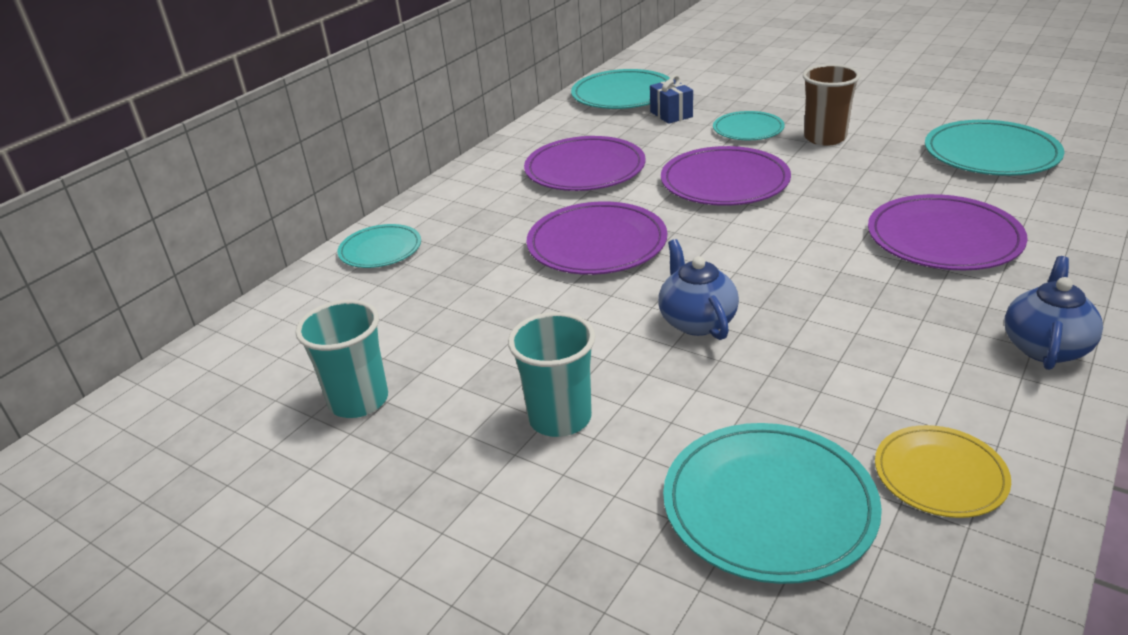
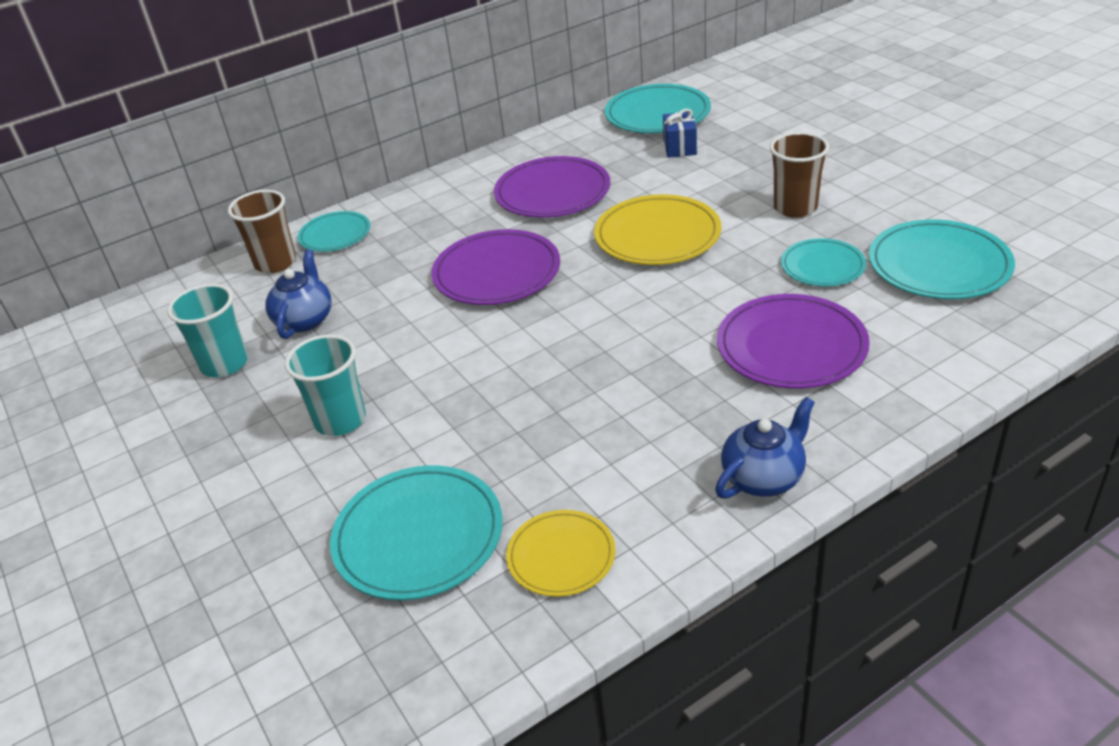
camera: 25 degrees right, 5 degrees up
blue teapot [658,239,739,340] -> blue teapot moved to [265,250,332,339]
purple plate [661,146,791,206] -> yellow plate [594,194,721,265]
turquoise plate [713,111,785,140] -> turquoise plate moved to [781,238,866,286]
none -> brown cup [228,189,296,273]

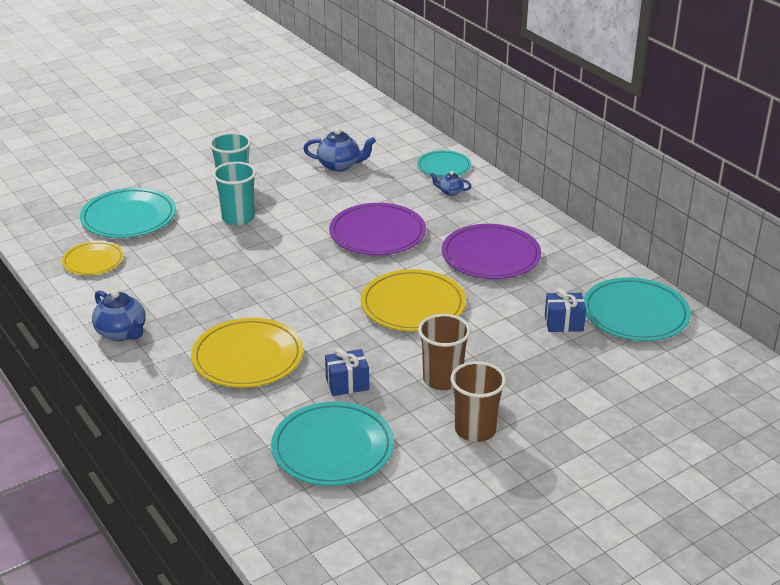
camera: 85 degrees right, 5 degrees down
turquoise cup [167,284,248,377] -> turquoise cup moved to [213,162,256,225]
brown cup [228,189,296,273] -> brown cup moved to [451,361,506,442]
purple plate [717,294,870,389] -> yellow plate [191,318,303,388]
turquoise plate [781,238,866,286] -> blue gift [325,348,369,396]
none -> blue teapot [431,171,471,196]

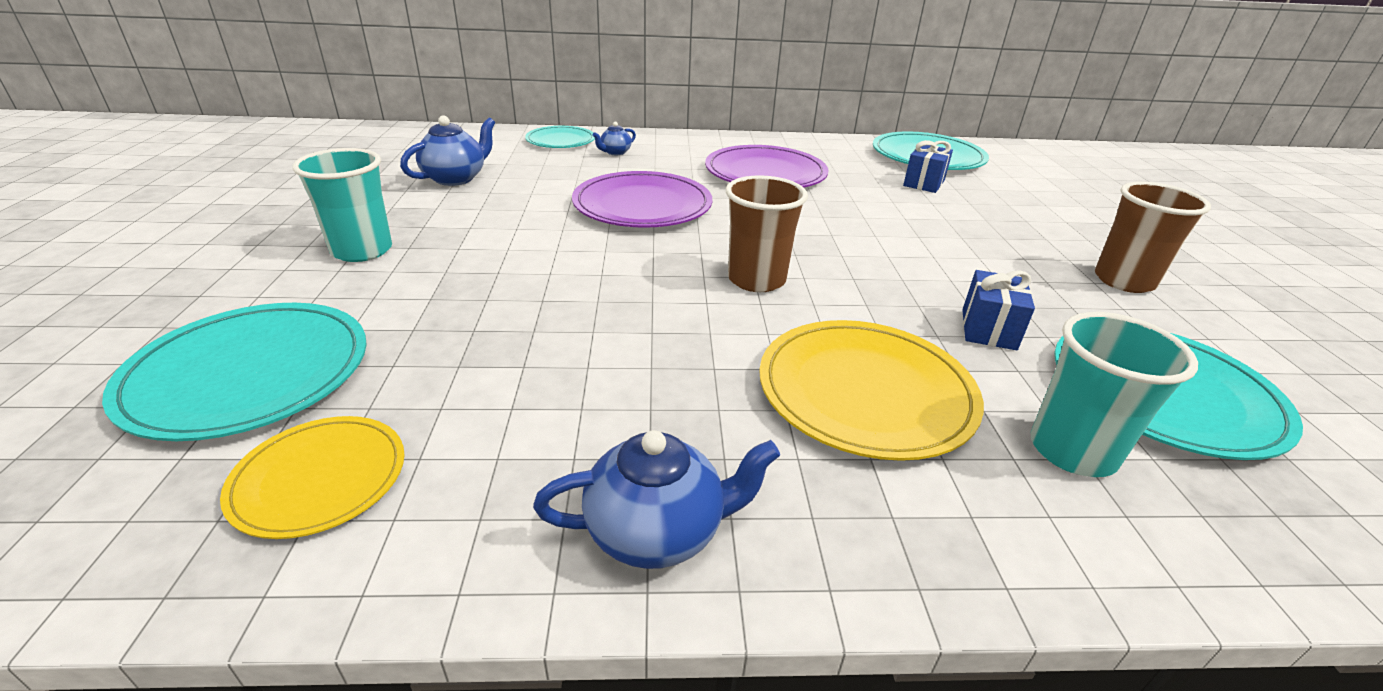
camera: 60 degrees left, 0 degrees up
turquoise cup [213,162,256,225] -> turquoise cup moved to [1030,312,1198,477]
yellow plate [361,269,466,332] -> none
brown cup [418,314,471,390] -> brown cup moved to [726,175,808,292]

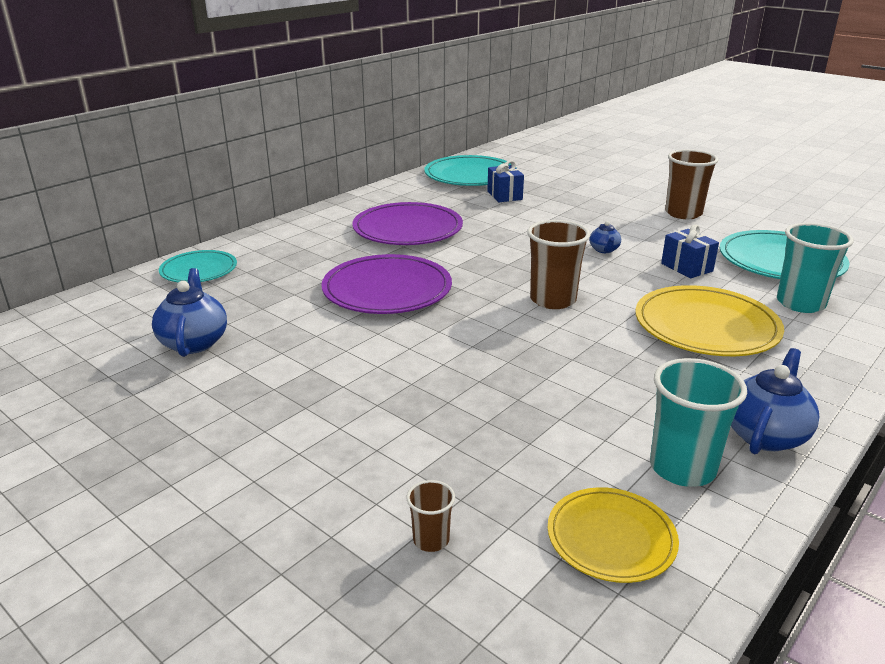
camera: 45 degrees left, 5 degrees down
turquoise plate [102,303,367,441] -> brown cup [407,480,455,552]
turquoise cup [292,148,392,262] -> turquoise cup moved to [650,358,747,487]
blue teapot [592,121,636,155] -> blue teapot moved to [589,221,621,253]

